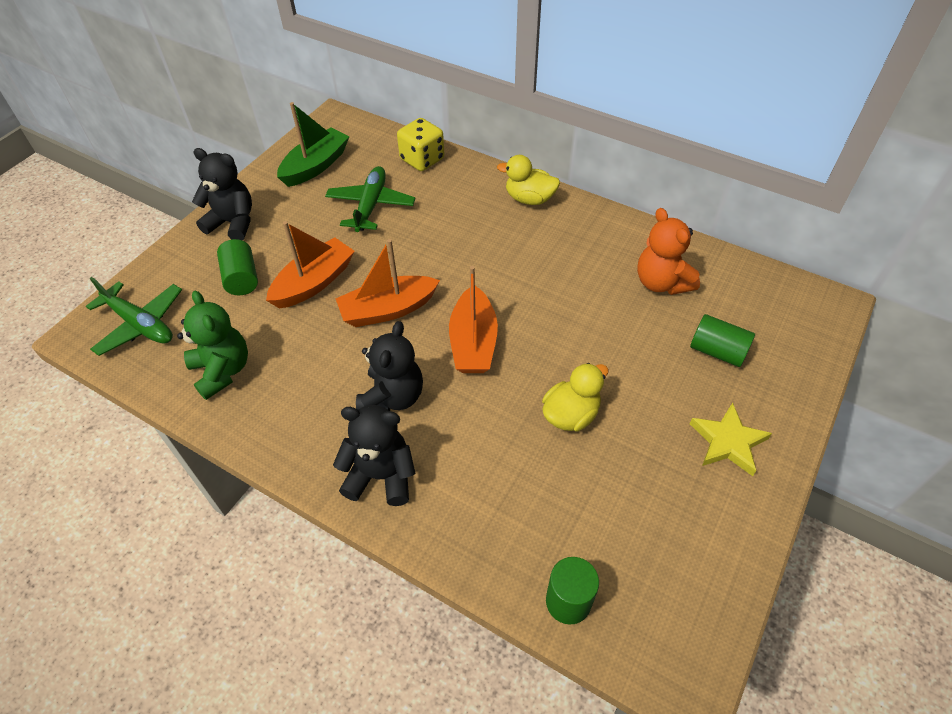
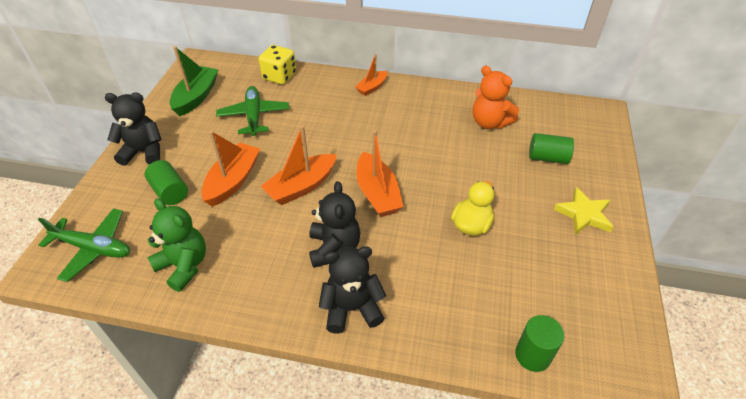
camera: 20 degrees left, 5 degrees down
yellow duck [497,155,560,205] -> orange boat [355,54,387,96]

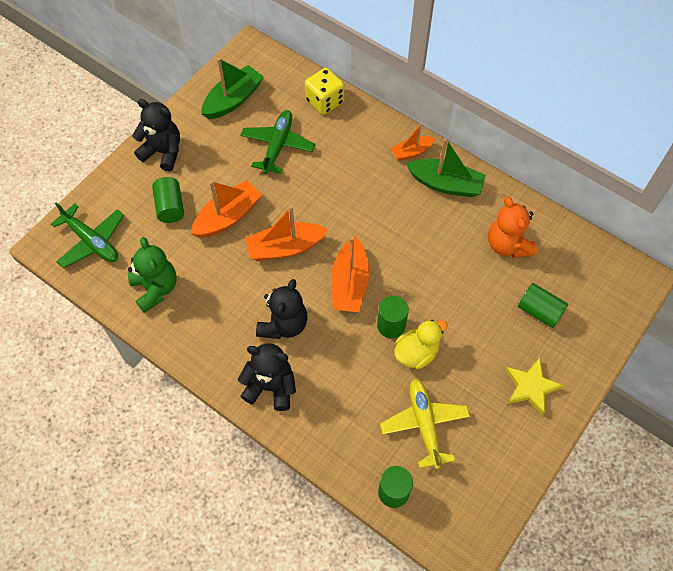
camera: 25 degrees right, 15 degrees up
none -> green cylinder [377,296,409,338]
none -> yellow plane [380,379,470,469]
none -> green boat [406,138,486,197]

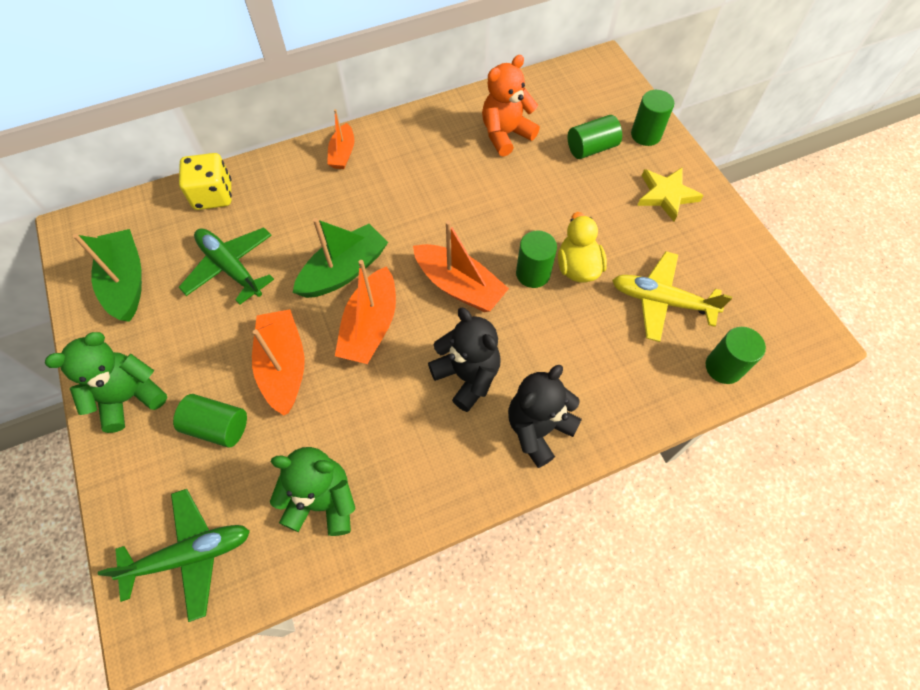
camera: 60 degrees left, 0 degrees up
black teddy bear [132,99,180,171] -> green teddy bear [45,332,167,433]
green boat [406,138,486,197] -> green boat moved to [293,218,388,298]
orange teddy bear [488,196,537,258] -> orange teddy bear turned 135 degrees clockwise [482,55,540,157]
none -> green cylinder [631,90,674,146]

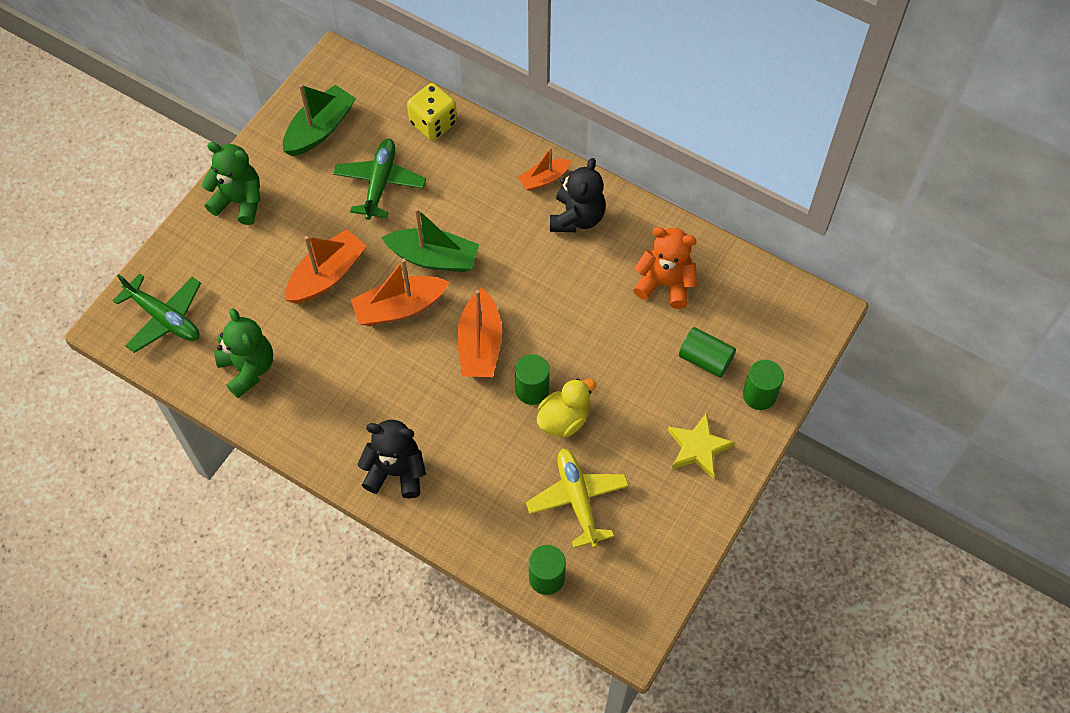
camera: 55 degrees right, 0 degrees up
green cylinder [173,394,247,448] -> none
black teddy bear [428,307,501,412] -> black teddy bear moved to [550,158,606,232]

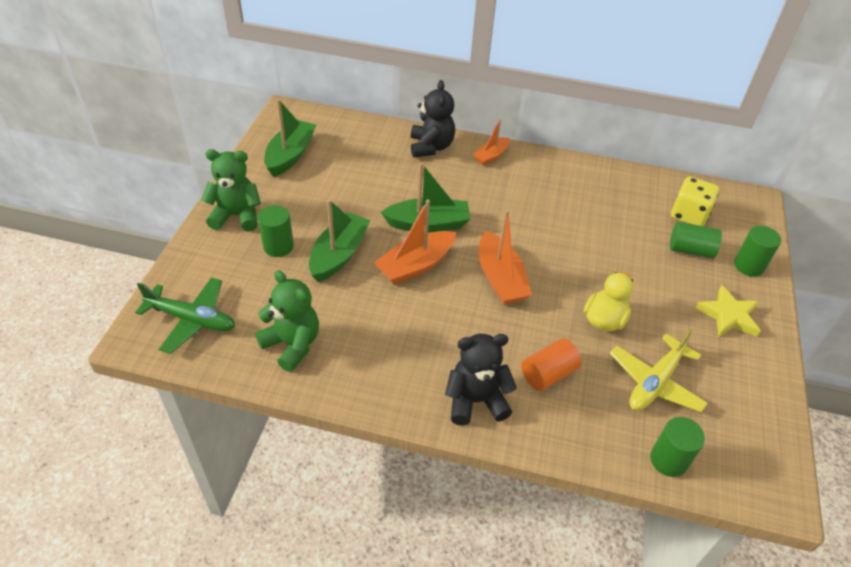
camera: 20 degrees left, 15 degrees down
orange boat [285,229,367,304] -> green boat [309,199,371,282]
green plane [333,139,426,220] -> none
yellow dice [407,83,457,141] -> yellow dice moved to [671,176,719,226]
green cylinder [515,354,550,405] -> green cylinder moved to [258,205,294,257]
yellow plane [526,448,629,548] -> yellow plane turned 105 degrees counterclockwise [610,329,708,412]
black teddy bear [550,158,606,232] -> black teddy bear moved to [411,80,455,158]
orange teddy bear [633,227,697,309] -> none
none -> orange cylinder [521,338,582,391]

